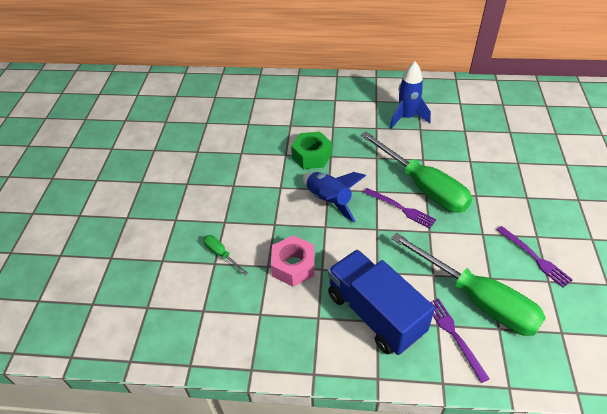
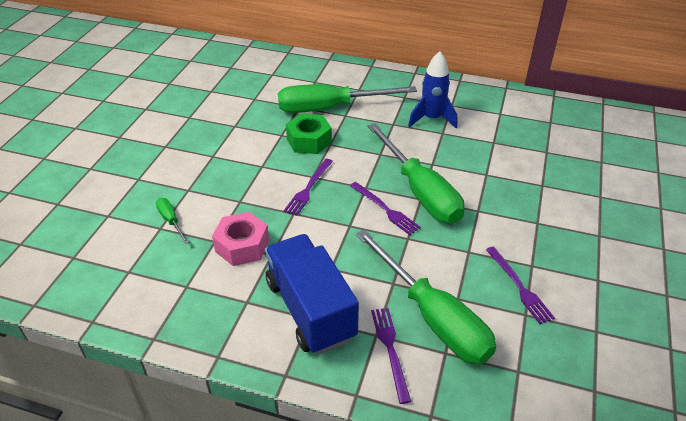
camera: 10 degrees right, 5 degrees down
blue rocket [303,172,366,222] -> purple fork [284,159,333,216]
none -> green screwdriver [278,84,417,113]

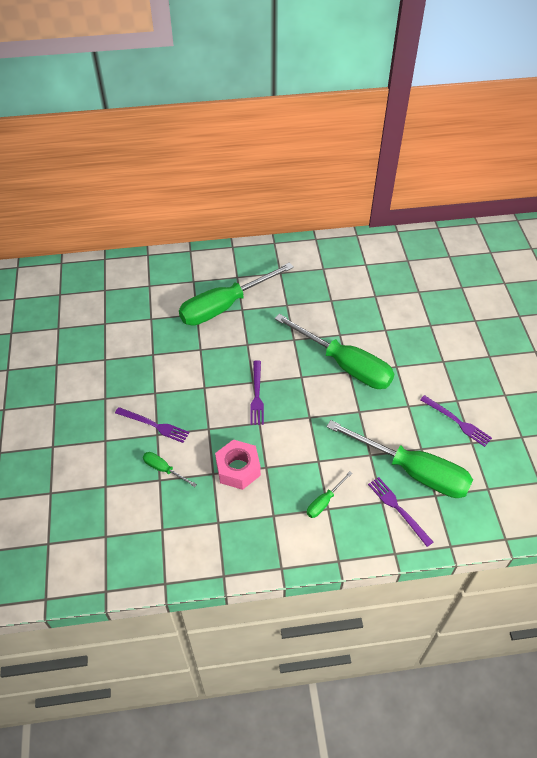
camera: 25 degrees left, 10 degrees up
blue truck [265,234,359,354] -> green screwdriver [307,471,353,518]
green nut [286,113,332,154] -> none
purple fork [350,182,421,235] -> purple fork moved to [115,407,190,443]
blue rocket [408,51,457,128] -> none

